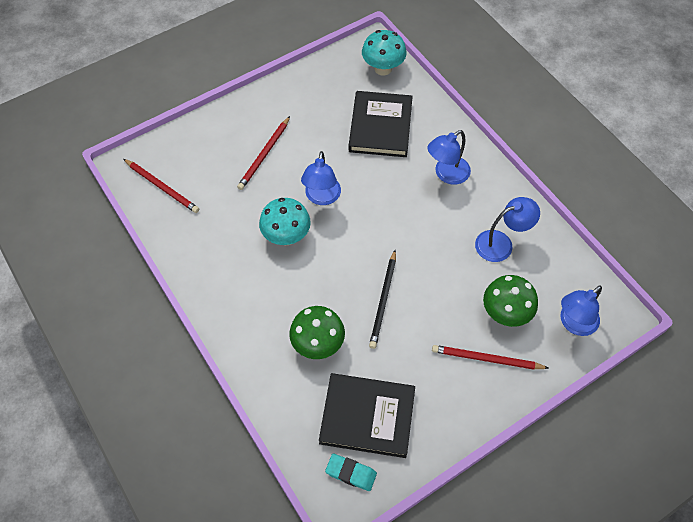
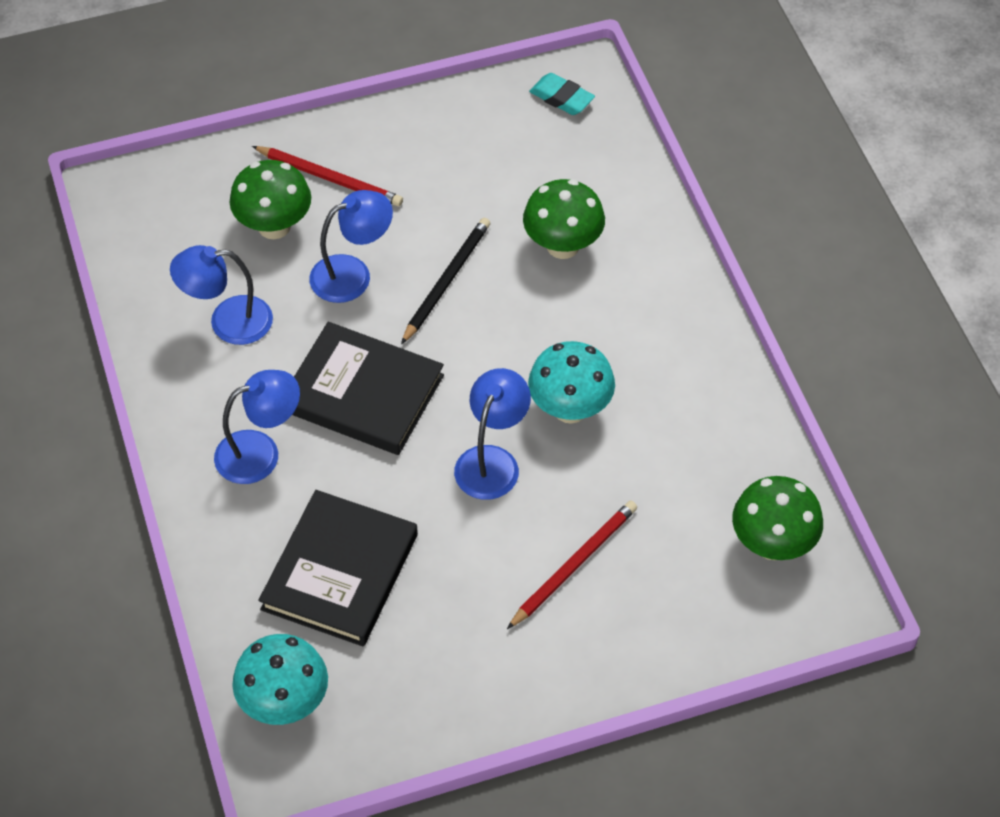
camera: 165 degrees left, 5 degrees down
red pencil [124,159,199,213] -> green mushroom [732,476,823,560]
black book [319,373,415,458] -> black book moved to [292,322,444,455]
blue lamp [560,286,602,336] -> blue lamp moved to [309,190,393,303]

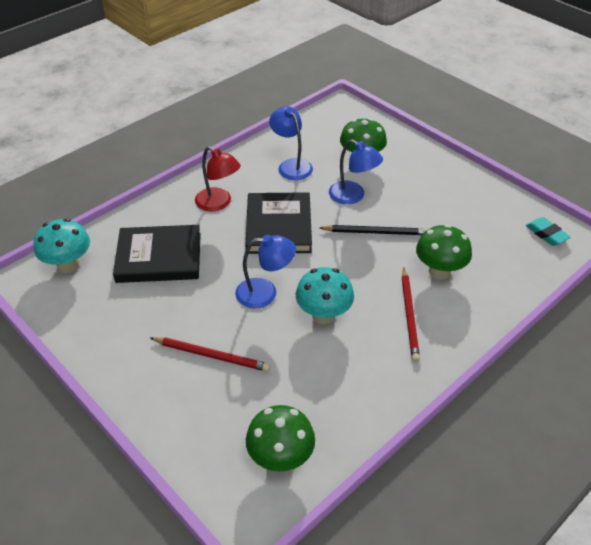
camera: 65 degrees right, 10 degrees down
blue lamp [214,370,300,484] -> red lamp [195,146,241,212]
red pencil [252,146,403,206] -> red pencil moved to [402,268,420,362]
turquoise eraser [529,73,595,115] -> turquoise eraser turned 45 degrees counterclockwise [526,217,571,246]

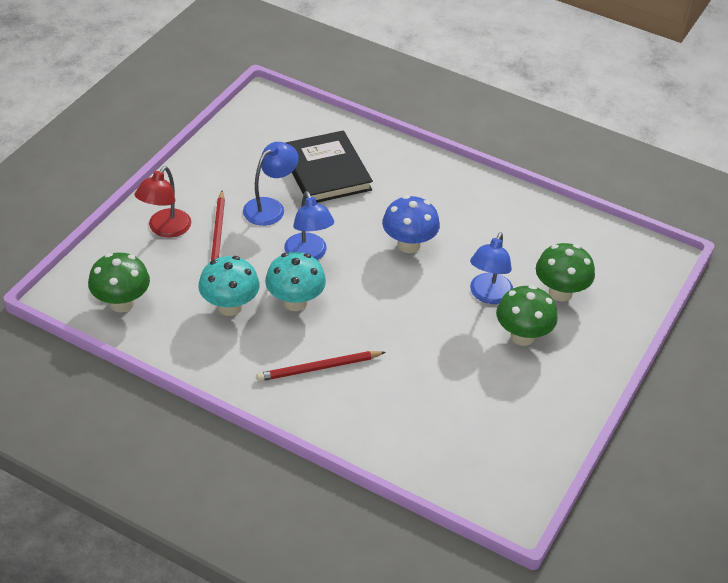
camera: 70 degrees right, 0 degrees up
turquoise mushroom [34,218,90,273] -> turquoise mushroom moved to [198,256,260,316]
red lamp [195,146,241,212] -> red lamp moved to [135,166,191,238]
black book [246,192,312,254] -> blue mushroom [382,195,440,253]
blue lamp [269,106,313,180] -> blue lamp moved to [243,142,299,226]
black pencil [320,225,428,235] -> none
green mushroom [416,224,472,280] -> green mushroom moved to [496,285,558,346]
turquoise eraser [526,217,571,246] -> none

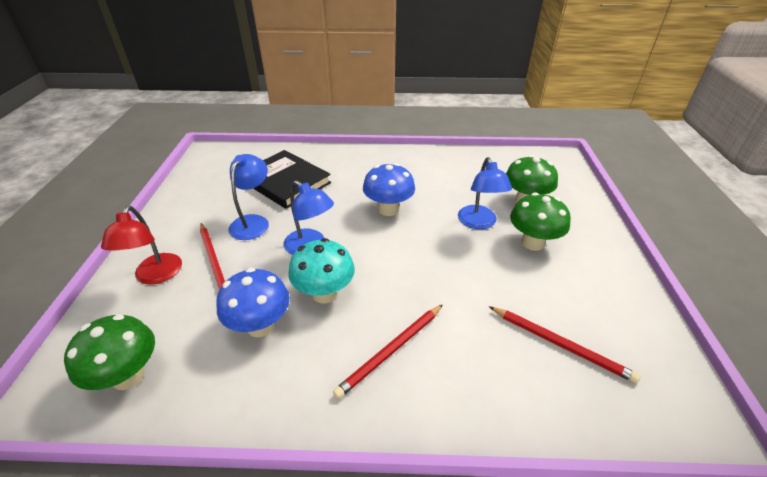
camera: 25 degrees left, 5 degrees down
turquoise mushroom [198,256,260,316] -> blue mushroom [216,268,290,337]
none -> red pencil [489,306,640,383]

